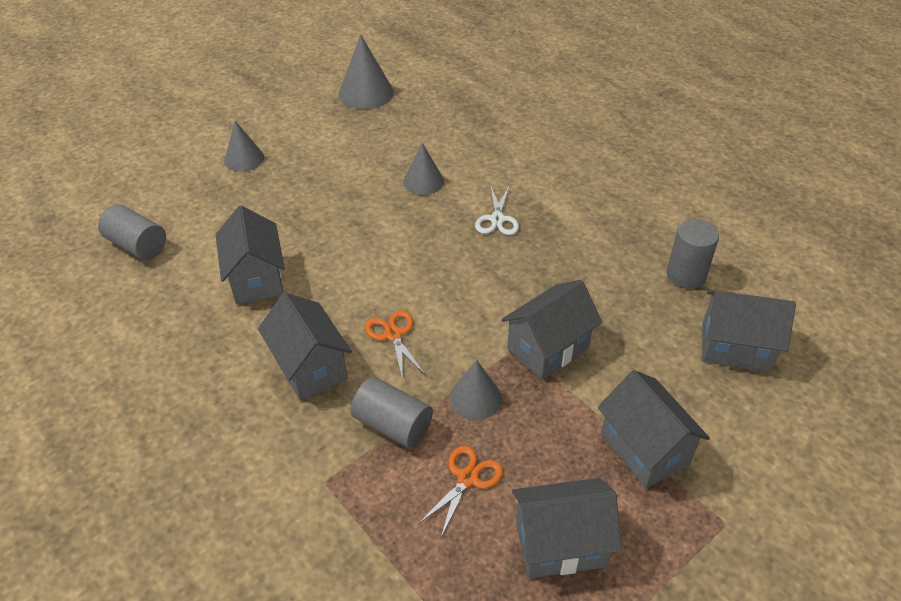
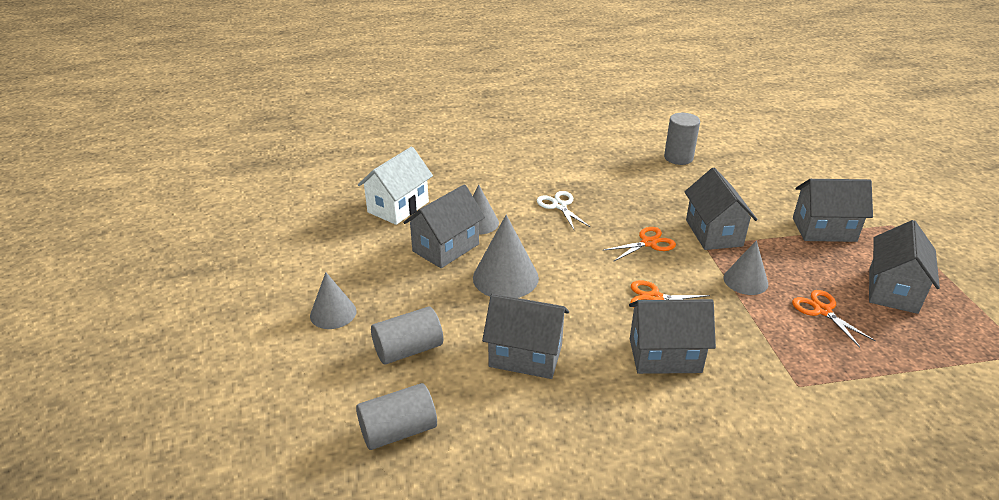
camera: 60 degrees left, 10 degrees down
grey cone [339,34,394,109] -> grey cone moved to [473,215,539,298]
grey cylinder [351,377,433,448] -> grey cylinder moved to [371,307,443,365]
white scissors [475,185,519,235] -> white scissors turned 150 degrees counterclockwise [537,191,590,231]
grey house [702,290,796,372] -> grey house moved to [403,184,485,268]
none -> white house [358,147,433,225]
none -> orange scissors [604,227,676,262]

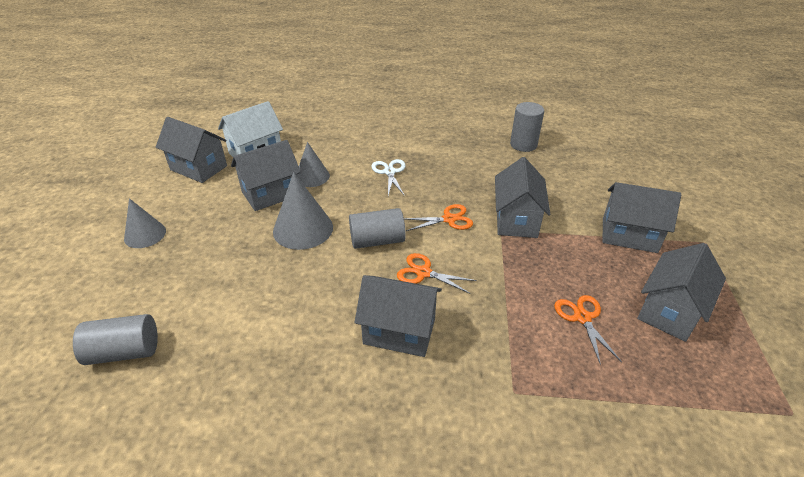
camera: 15 degrees right, 5 degrees up
grey cylinder [371,307,443,365] -> grey cylinder moved to [349,208,406,249]
grey house [482,294,569,379] -> grey house moved to [156,117,227,183]
grey cone [724,240,768,295] -> none

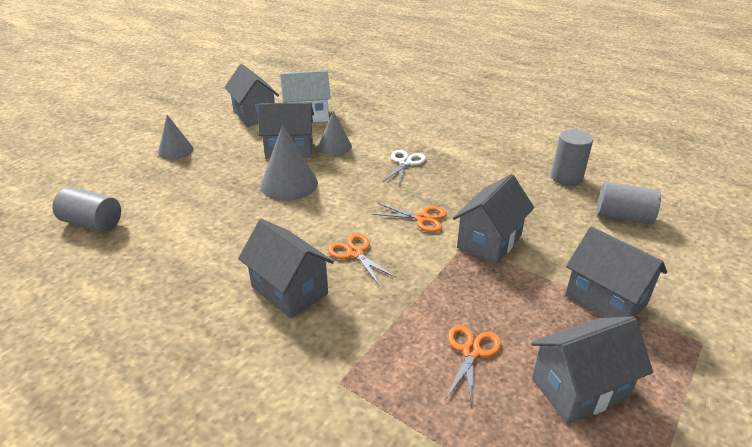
camera: 30 degrees right, 5 degrees down
grey cylinder [349,208,406,249] -> grey cylinder moved to [597,182,661,225]

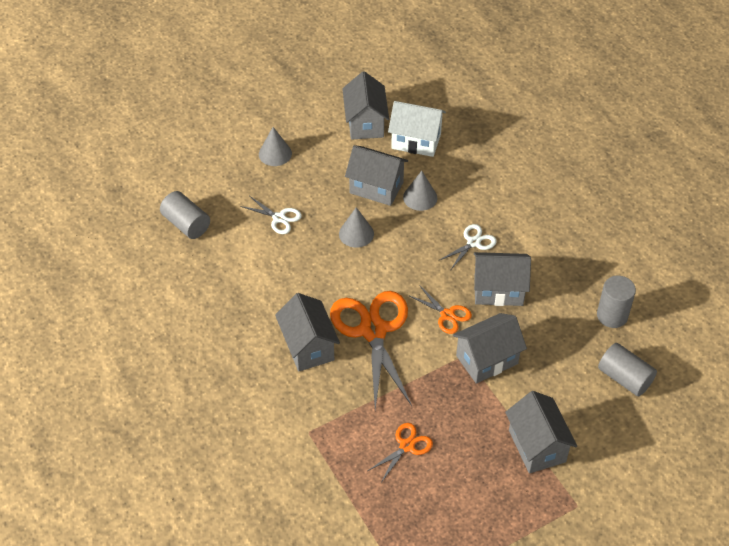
camera: 25 degrees right, 15 degrees up
grey cone [260,124,318,201] -> grey cone [339,207,374,248], size x0.66
orange scissors [328,234,397,285] -> orange scissors [330,291,412,409], size x2.10
grey house [531,316,653,424] -> grey house moved to [474,252,531,306]
none -> white scissors [240,196,302,234]

